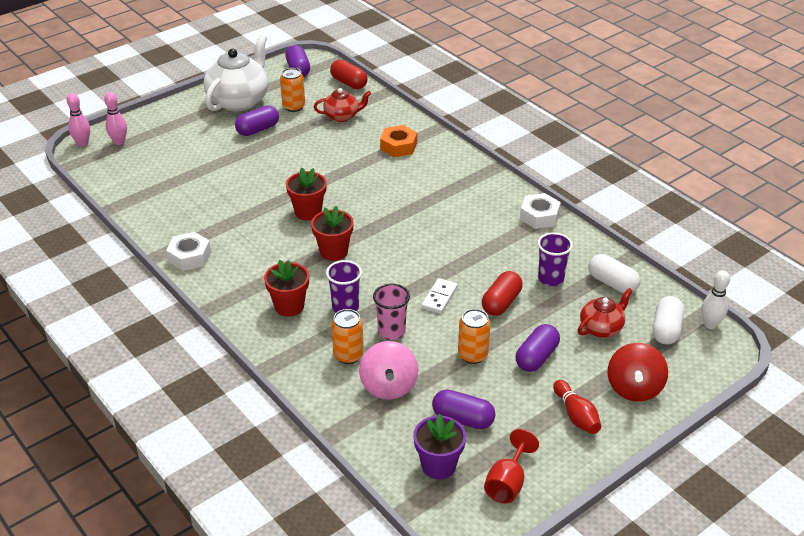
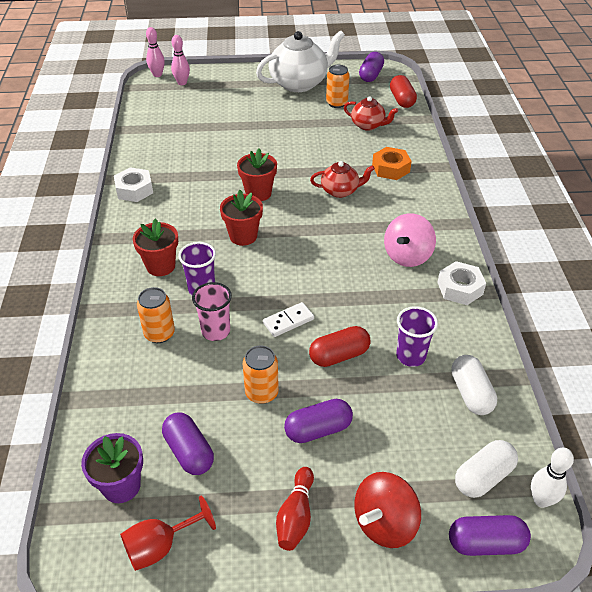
camera: 35 degrees right, 5 degrees up
purple capsule [235,105,279,136] -> purple capsule moved to [449,515,531,556]
pink spinning top [359,341,418,400] -> pink spinning top moved to [384,213,436,267]
red teapot [578,288,633,338] -> red teapot moved to [310,161,375,198]

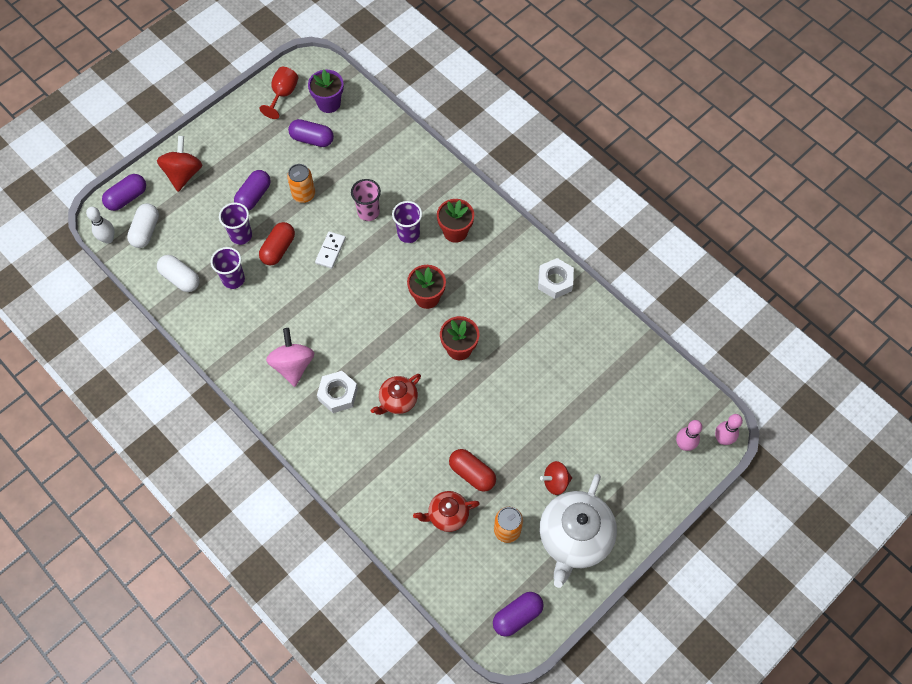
camera: 140 degrees right, 20 degrees up
orange can [137,287,175,343] -> none
red bowling pin [276,467,314,551] -> none
purple capsule [359,52,384,82] -> purple capsule turned 75 degrees clockwise [493,592,543,637]
orange nut [372,147,412,180] -> none
red capsule [390,75,417,108] -> red capsule moved to [449,449,496,492]
white nut [437,261,486,305] -> white nut moved to [317,371,358,413]
none -> purple cup [219,203,252,245]
none -> red spinning top [540,461,572,495]

